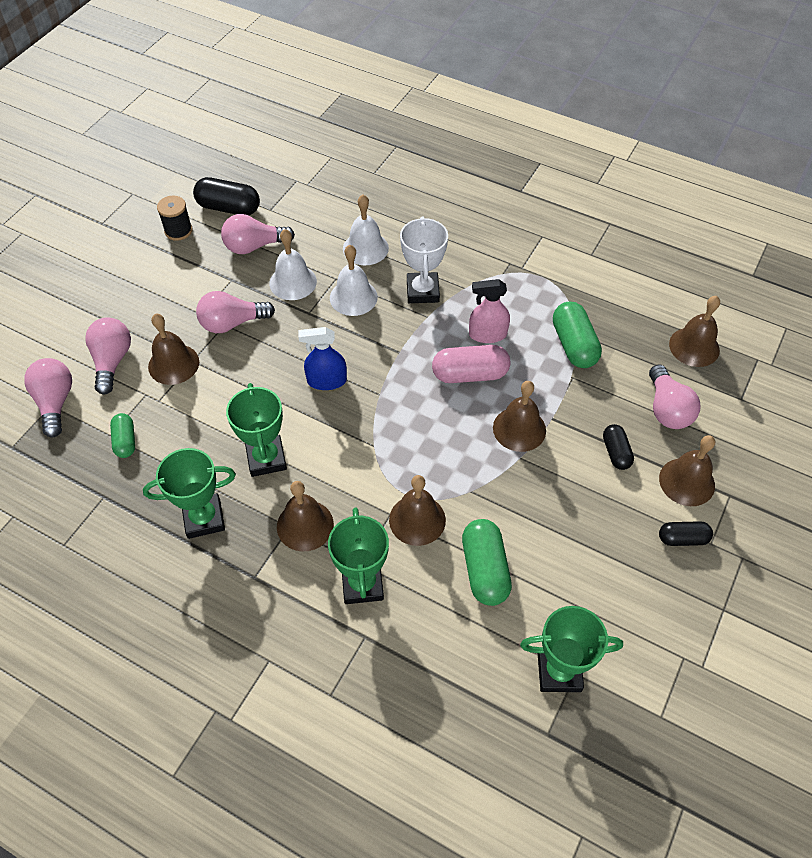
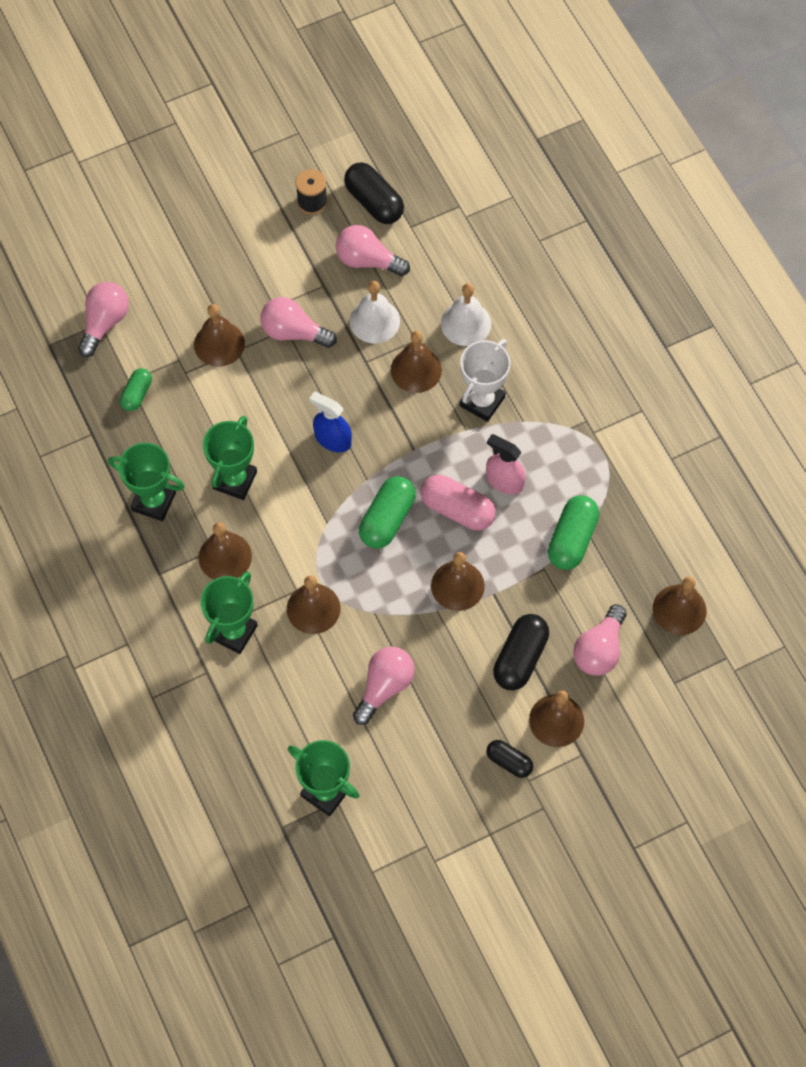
camera: 35 degrees right, 10 degrees up
pink light bulb [85,318,131,395] -> pink light bulb moved to [353,647,415,725]
white bell [330,245,378,316] -> brown bell [391,331,442,393]
green capsule [462,519,512,606] -> green capsule moved to [359,476,416,549]
black capsule [603,424,634,470] -> black capsule [493,614,549,690], size x1.66

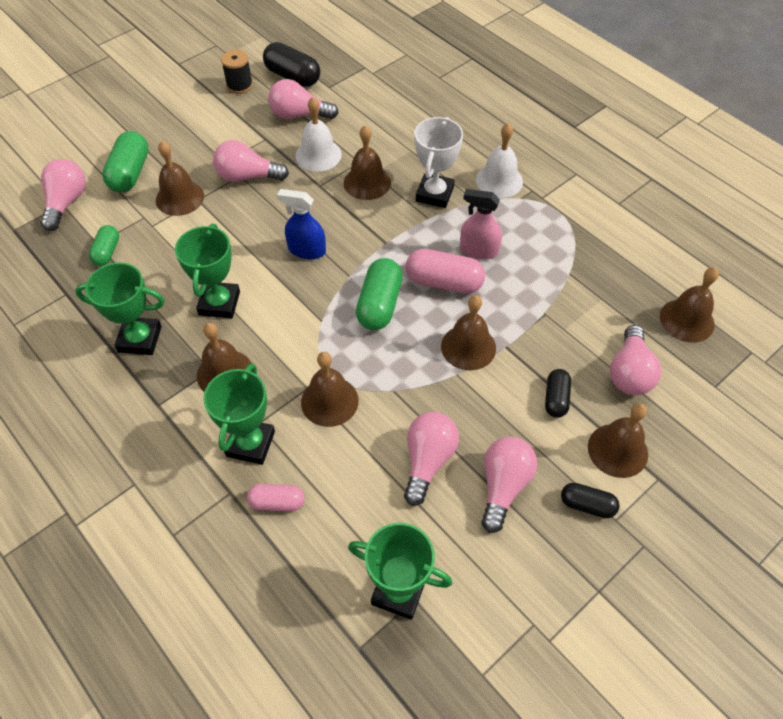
camera: 15 degrees left, 10 degrees down
white bell [441,283,491,346] -> white bell moved to [476,123,523,198]
black capsule [493,614,549,690] -> black capsule [545,369,571,418], size x0.60
green capsule [548,495,599,570] -> green capsule moved to [102,131,149,192]
none -> pink capsule [247,484,305,511]
none -> pink light bulb [481,437,537,533]

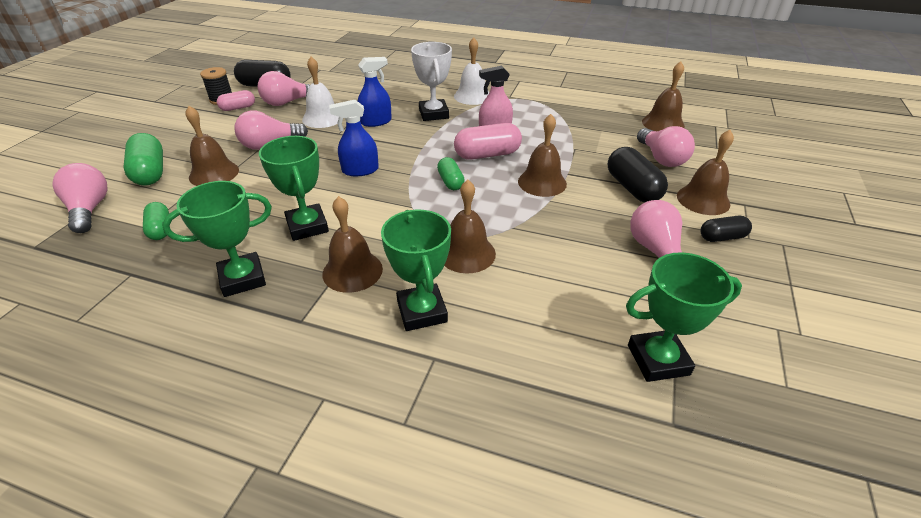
camera: 30 degrees left, 15 degrees down
pink capsule [247,484,305,511] -> pink capsule moved to [217,90,255,111]
brown bell [344,125,391,200] -> blue spray bottle [358,57,392,127]
green capsule [356,258,403,330] -> green capsule [437,157,465,190], size x0.60
pink light bulb [404,412,459,506] -> none
black capsule [545,369,571,418] -> black capsule [608,147,668,202], size x1.66

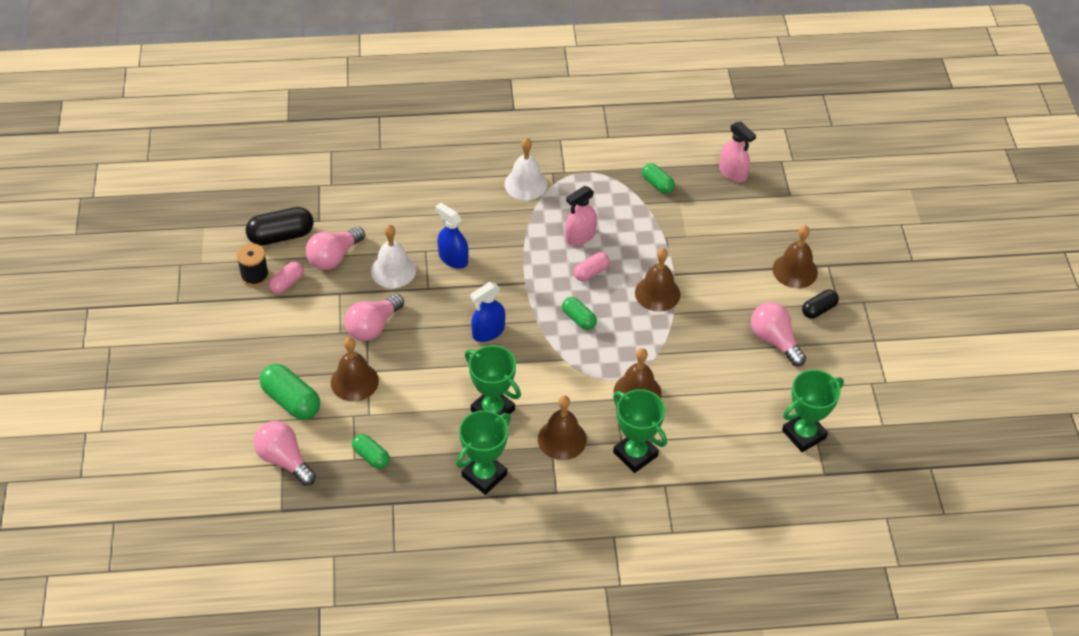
camera: 25 degrees left, 10 degrees up
blue spray bottle [358,57,392,127] -> blue spray bottle turned 90 degrees counterclockwise [435,202,469,269]
white trophy [411,42,452,121] -> none
pink capsule [454,123,522,160] -> pink capsule [574,252,610,281], size x0.60
black capsule [608,147,668,202] -> none
pink light bulb [637,126,695,167] -> none
brown bell [642,62,685,131] -> pink spray bottle [719,121,756,182]
none -> green capsule [642,163,675,194]

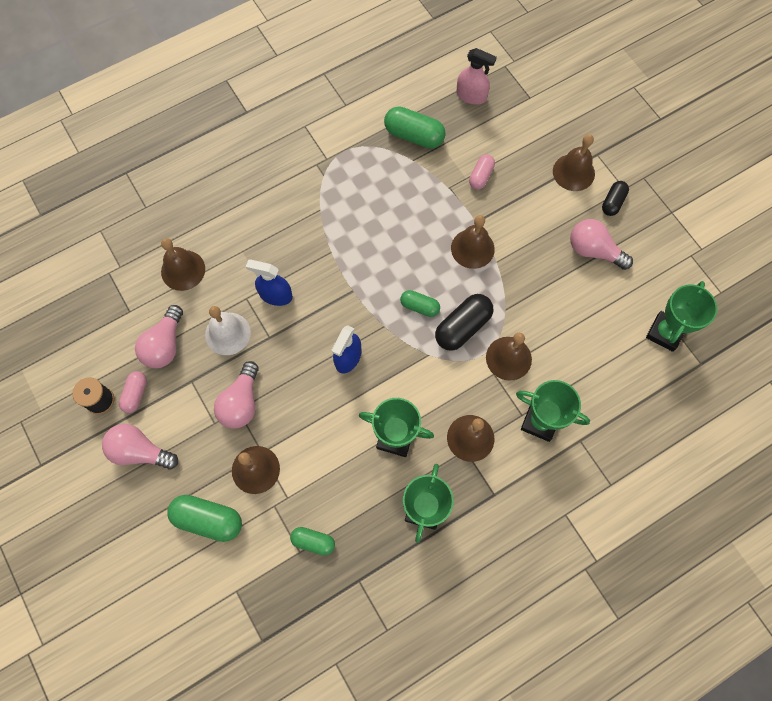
camera: 25 degrees left, 20 degrees up
black capsule [246,207,314,246] -> black capsule moved to [435,294,493,351]
pink light bulb [254,421,316,486] -> pink light bulb moved to [102,424,178,470]
white bell [505,138,548,200] -> none
pink spray bottle [565,186,597,246] -> none
pink capsule [574,252,610,281] -> pink capsule moved to [469,154,495,190]
green capsule [642,163,675,194] -> green capsule [384,106,446,149], size x1.66
none -> brown bell [161,238,205,291]

